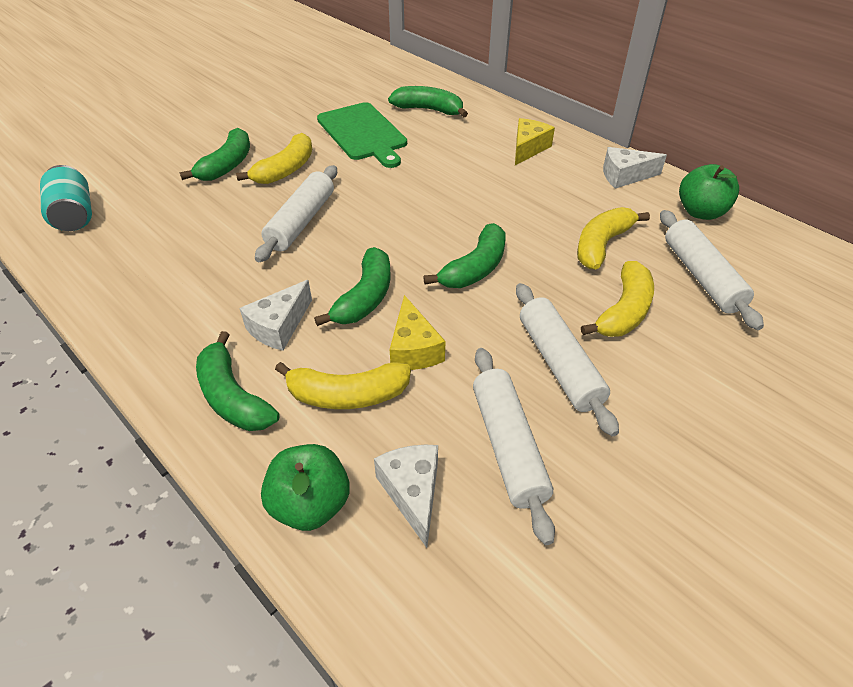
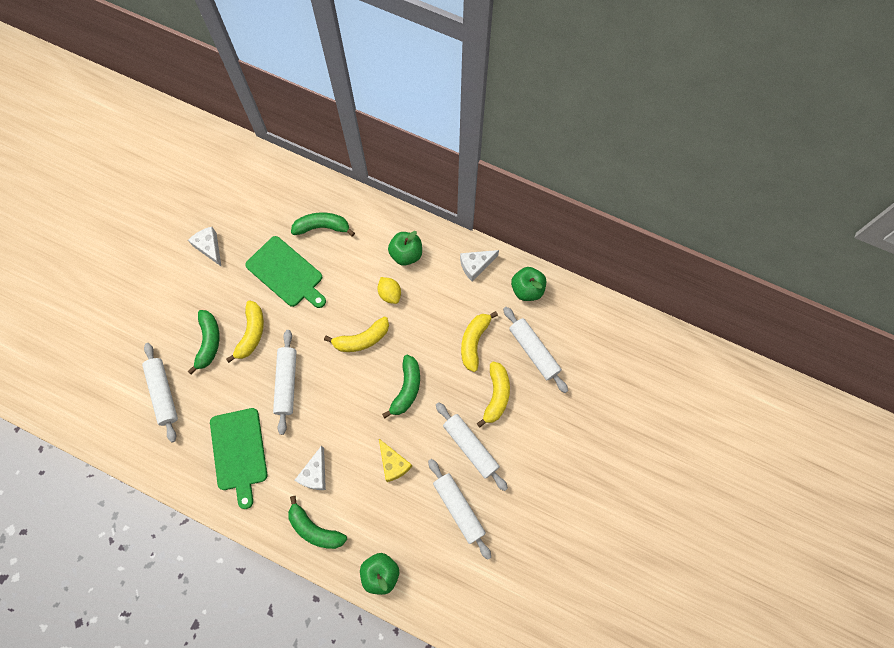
camera: 20 degrees left, 25 degrees up
turquoise can [40,165,92,231] -> none
yellow banana [275,362,411,409] -> yellow banana moved to [324,316,389,352]
green banana [314,247,390,326] -> none
white cheese [374,445,438,548] -> white cheese moved to [188,227,221,266]
yellow cheese [515,118,555,165] -> green apple [388,231,422,266]
none -> white rolling pin [142,343,178,443]
none -> green cutting board [210,408,267,509]
none -> yellow lemon [377,277,401,304]

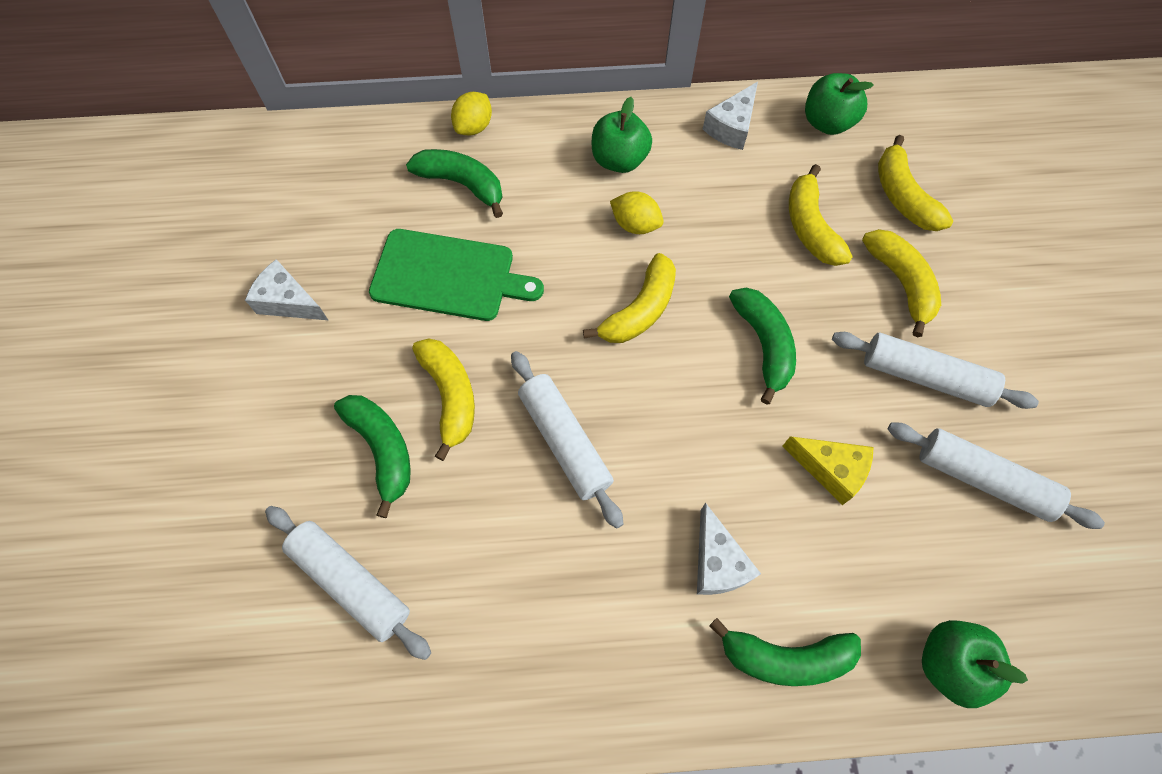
camera: 30 degrees left, 5 degrees down
green cutting board [210,408,267,509] -> none
green banana [291,212,355,237] -> green banana turned 60 degrees clockwise [406,149,503,218]
white rolling pin [503,307,568,393] -> yellow banana [878,135,953,231]
none -> yellow lemon [451,92,492,136]

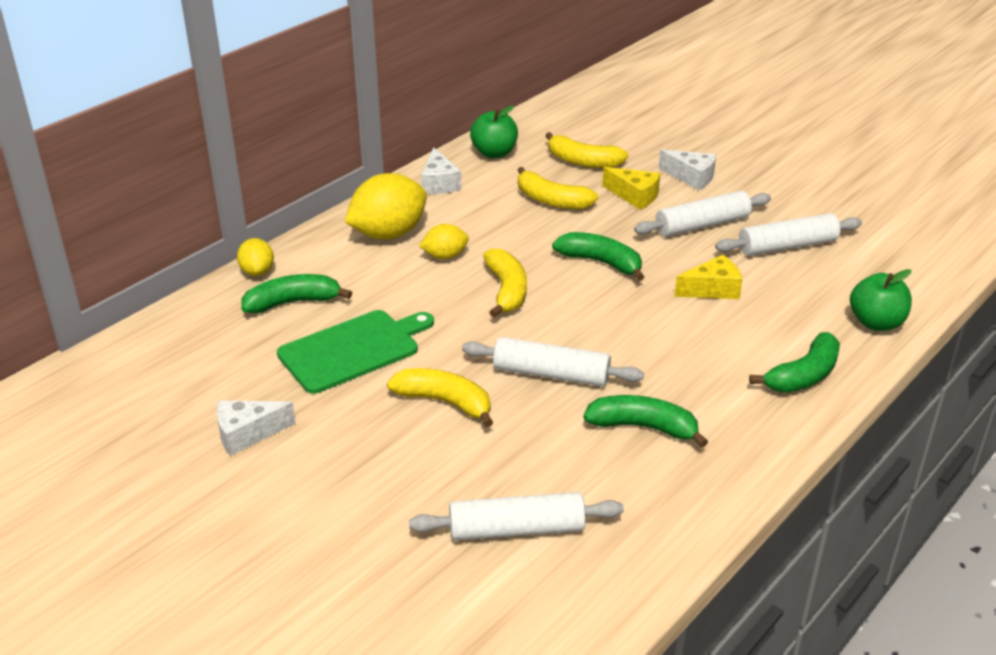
camera: 45 degrees left, 30 degrees down
green banana [334,395,411,518] -> green banana moved to [583,395,708,447]
green apple [592,97,652,173] -> yellow lemon [345,173,427,239]
white cheese [697,503,761,595] -> white cheese moved to [659,149,716,190]
yellow banana [862,229,941,337] -> yellow cheese [602,167,660,210]

